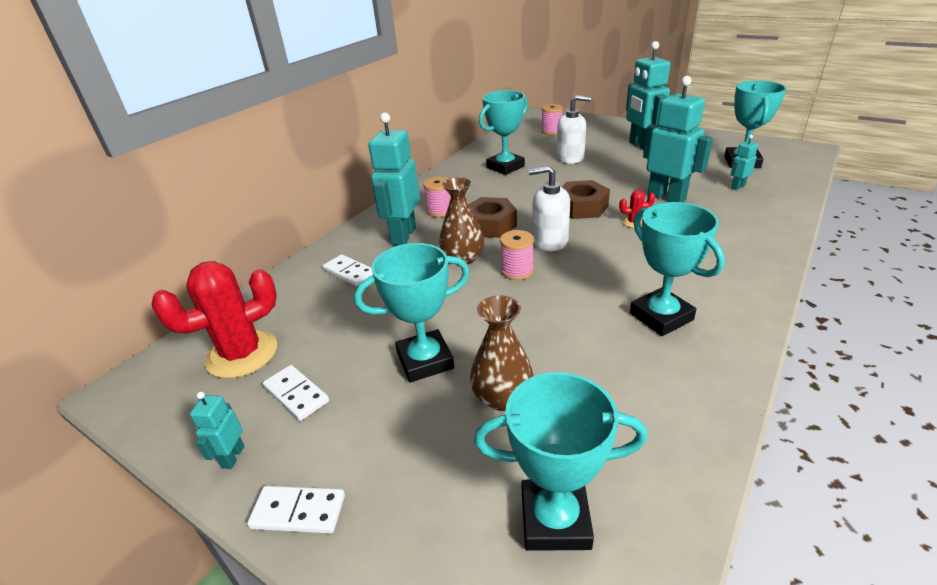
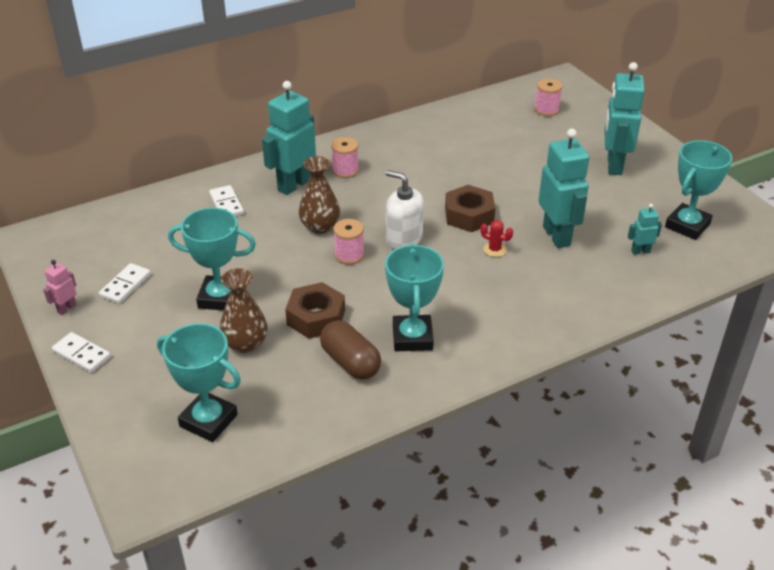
camera: 25 degrees right, 5 degrees up
red cactus [151,261,277,378] -> none
turquoise robot [190,392,244,469] -> pink robot [43,260,77,315]
white domino [263,365,329,421] -> white domino turned 45 degrees clockwise [99,263,151,304]
brown nut [469,197,517,238] -> brown nut moved to [285,282,345,339]
turquoise trophy [479,90,528,175] -> none
white soap dispenser [557,95,591,164] -> none
none -> brown capsule [320,320,381,380]

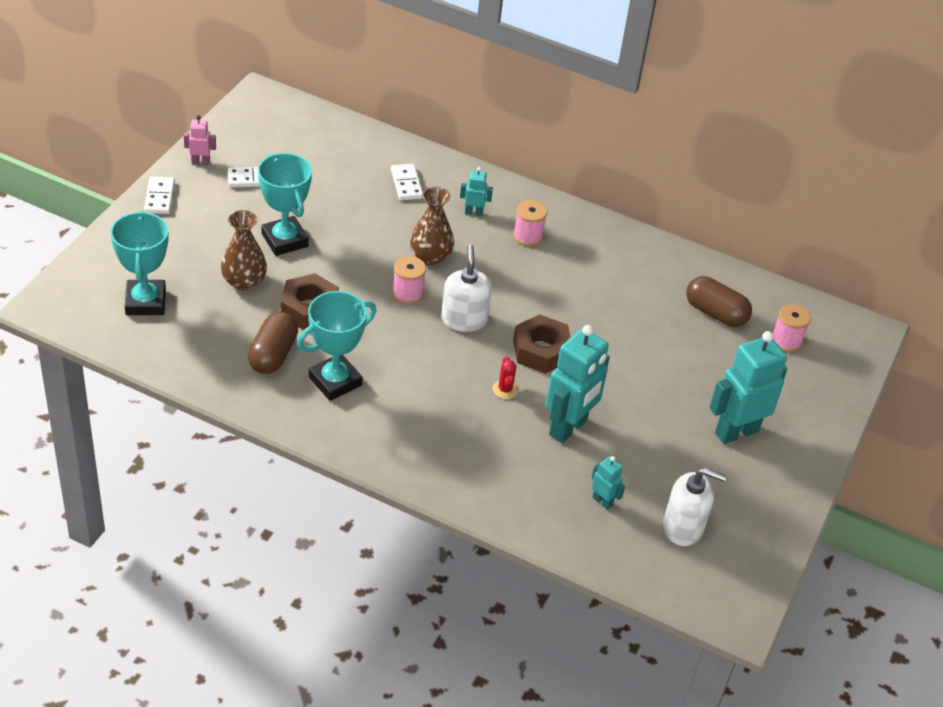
camera: 50 degrees right, 5 degrees up
white domino [209,185,244,216] -> white domino turned 45 degrees counterclockwise [391,164,423,200]
turquoise robot [262,81,316,195] -> turquoise robot [460,167,493,216], size x0.47
turquoise trophy [665,140,732,240] -> white soap dispenser [663,468,727,546]
none -> brown capsule [686,276,752,327]

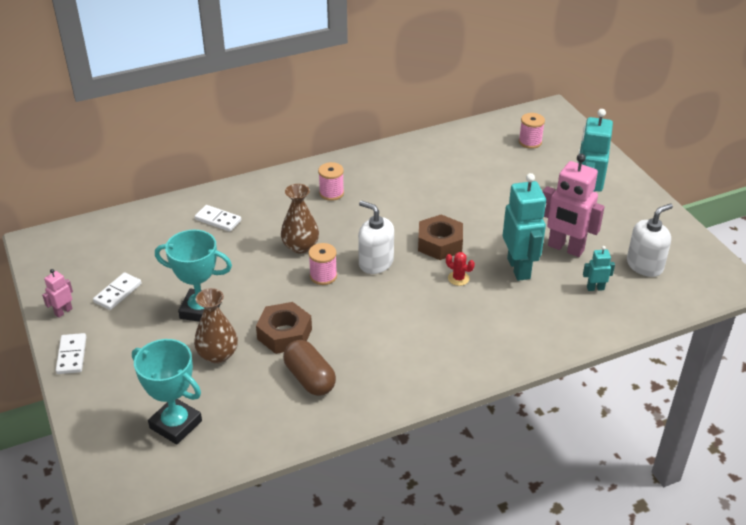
camera: 45 degrees left, 5 degrees down
white domino [144,176,175,214] -> white domino turned 45 degrees clockwise [56,333,86,374]
turquoise trophy [297,291,376,401] -> none
turquoise robot [460,167,493,216] -> none
brown capsule [686,276,752,327] -> none
none -> pink robot [543,154,605,257]

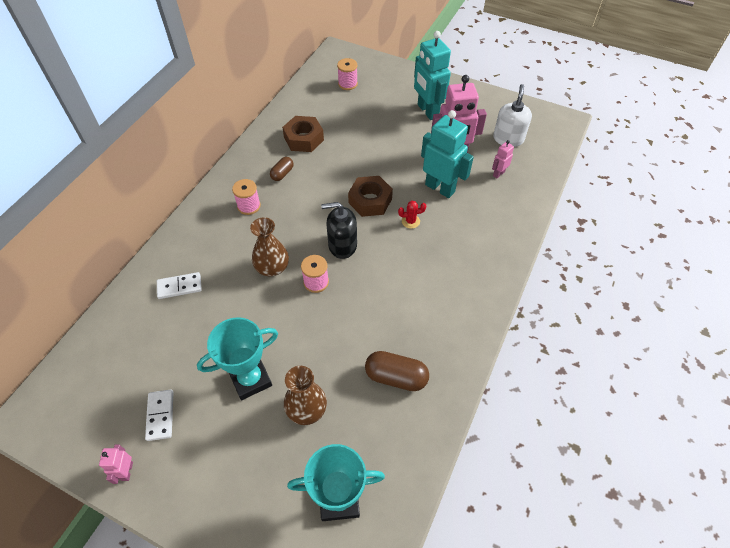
camera: 40 degrees left, 15 degrees up
white domino [56,333,86,374] -> none
brown nut [256,302,312,354] -> brown nut moved to [282,116,324,152]
white soap dispenser [358,201,394,274] -> black soap dispenser [321,202,357,259]
turquoise robot [583,246,615,291] -> pink robot [492,140,514,179]
none -> brown capsule [270,157,294,181]

